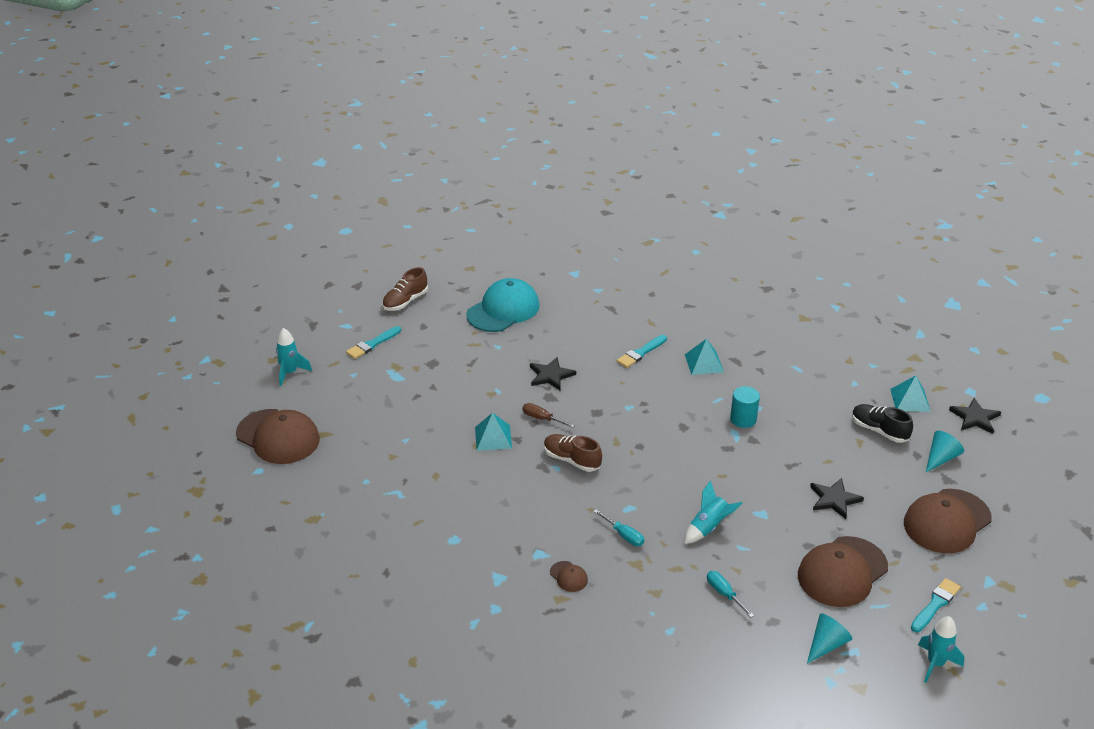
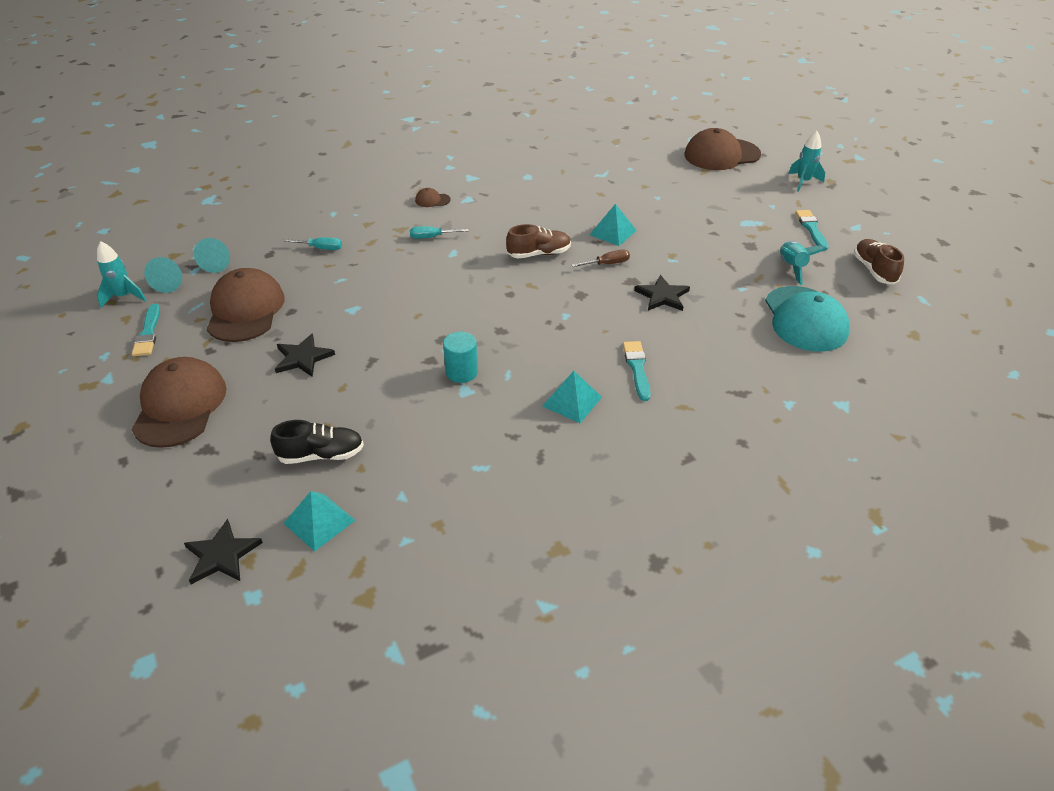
camera: 130 degrees right, 5 degrees up
turquoise rocket [684,480,743,544] -> turquoise rocket moved to [780,241,827,285]
turquoise cone [926,431,964,472] -> turquoise cone moved to [144,257,182,293]

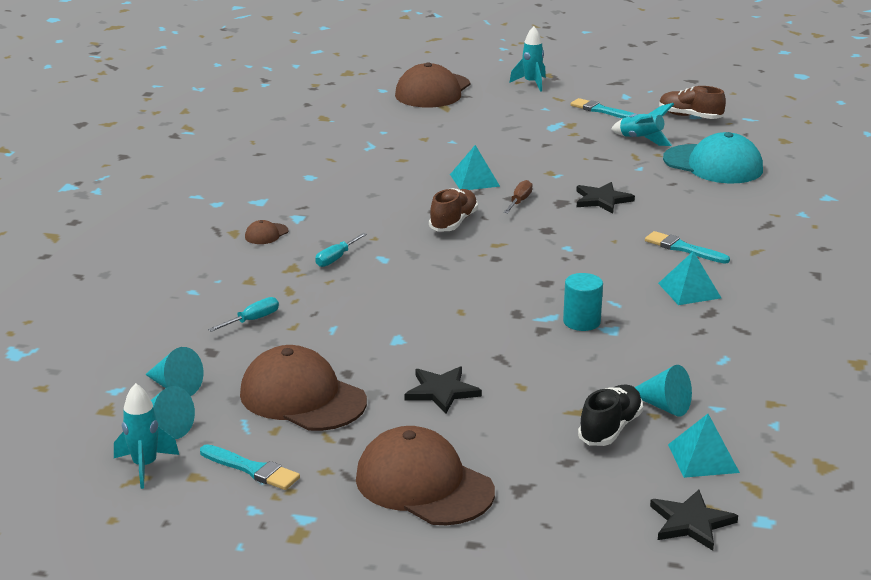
camera: 50 degrees left, 15 degrees down
none -> turquoise cone [635,365,692,417]

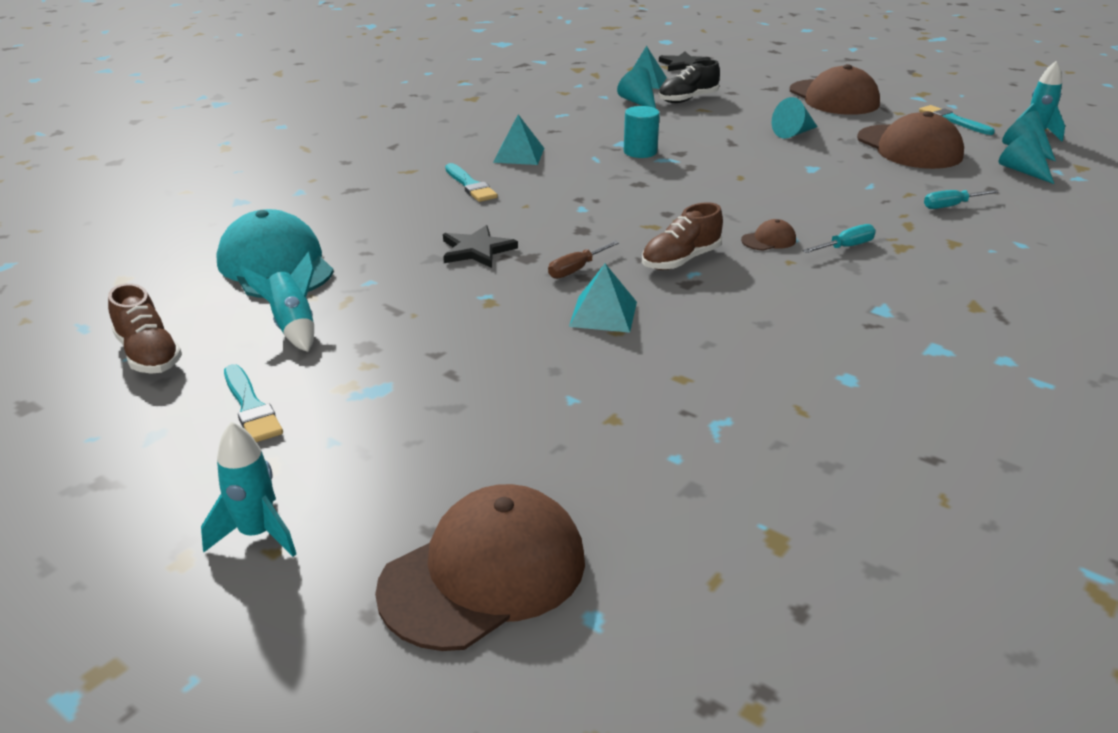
camera: 155 degrees left, 5 degrees up
brown cap [245,220,289,244] -> brown cap moved to [741,219,796,251]
black star [404,366,482,414] -> turquoise cone [772,97,817,139]

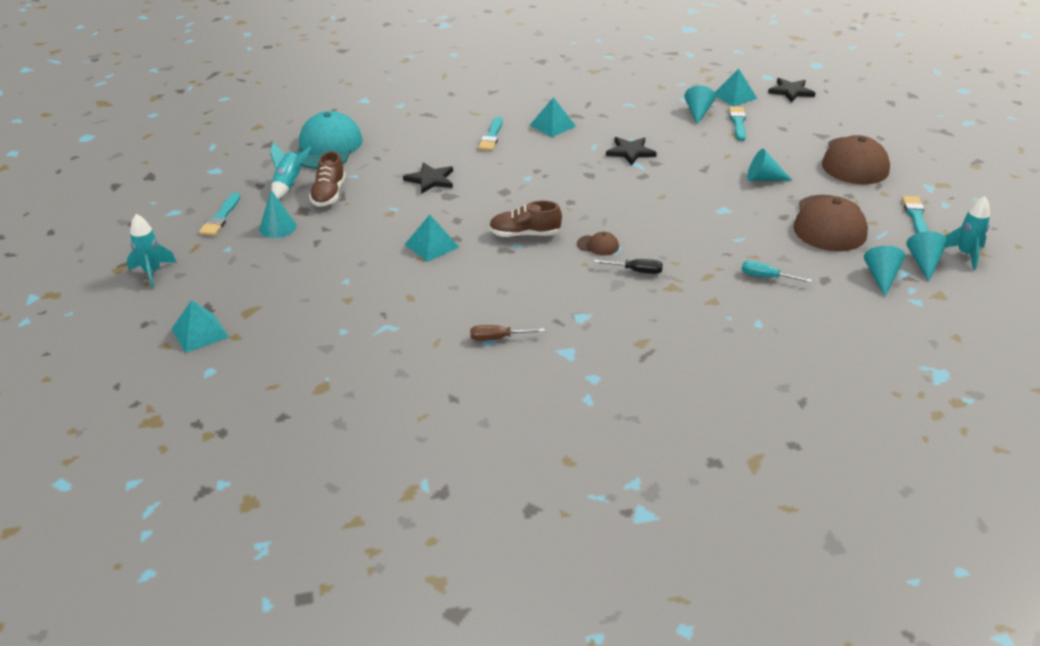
camera: 40 degrees right, 5 degrees up
brown shoe [108,283,182,374] -> brown shoe moved to [309,151,345,207]
brown cap [375,484,585,651] -> turquoise pyramid [172,300,229,353]
brown screwdriver [548,241,619,279] -> brown screwdriver moved to [470,325,545,341]
turquoise cylinder [624,106,660,158] -> black star [606,137,657,165]
black shoe [658,59,720,103] -> turquoise brush [729,107,746,141]
turquoise screwdriver [802,224,876,253] -> black screwdriver [594,259,663,274]
none -> turquoise cone [259,190,296,238]

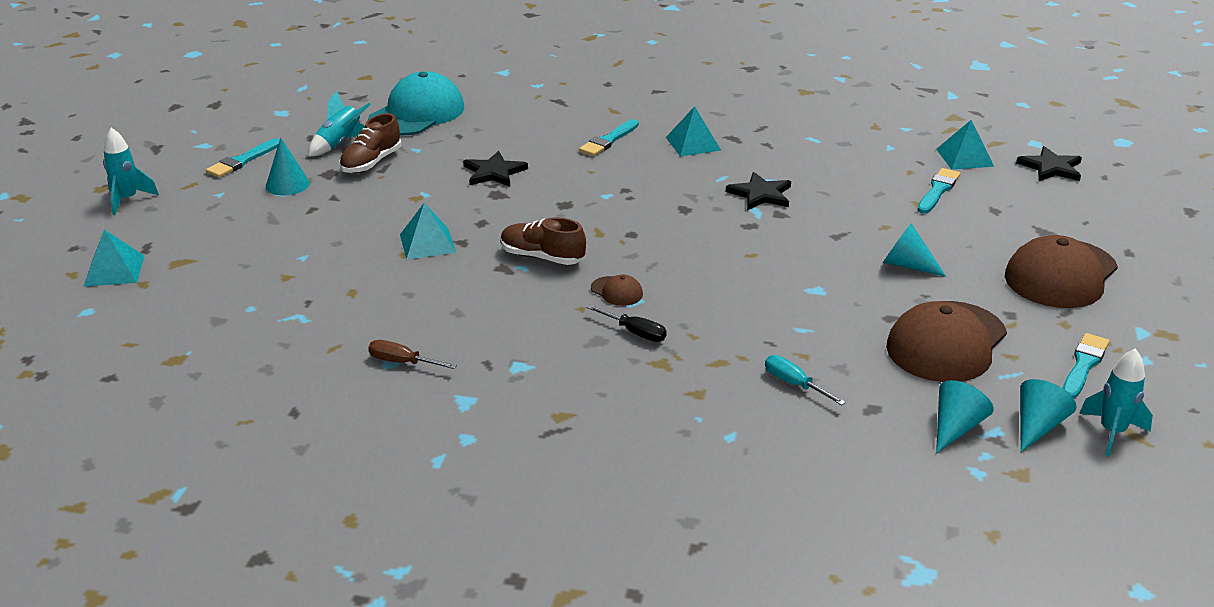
camera: 25 degrees right, 5 degrees down
turquoise cone [685,86,716,125] -> none

